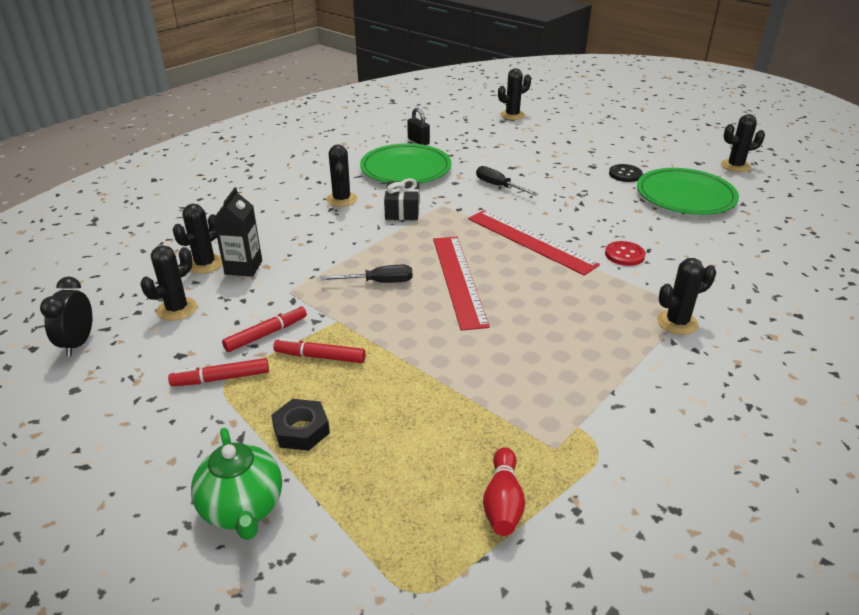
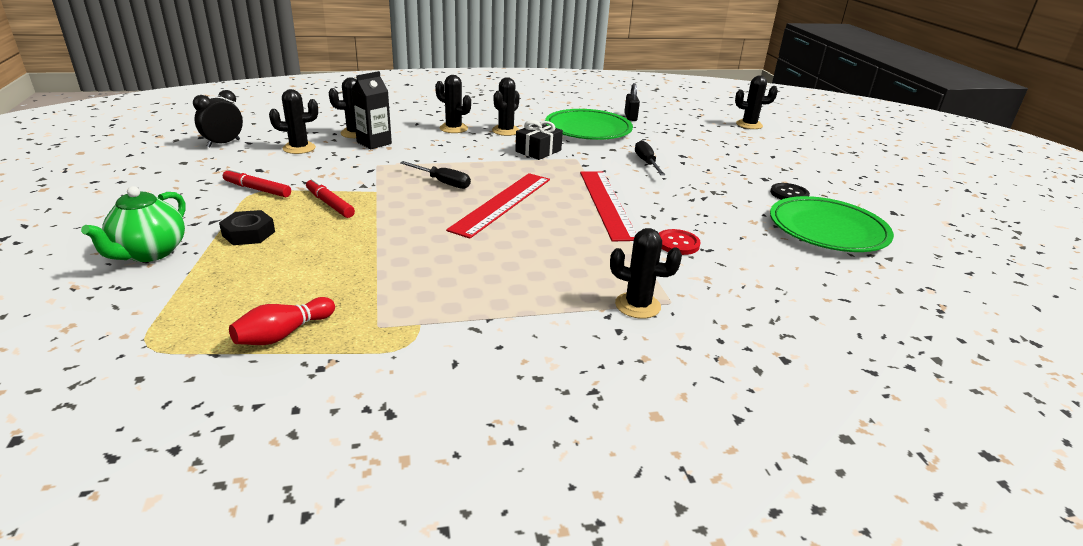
camera: 35 degrees right, 5 degrees down
red marker [222,306,307,352] -> none
black cactus [721,114,765,172] -> black cactus moved to [435,75,471,133]

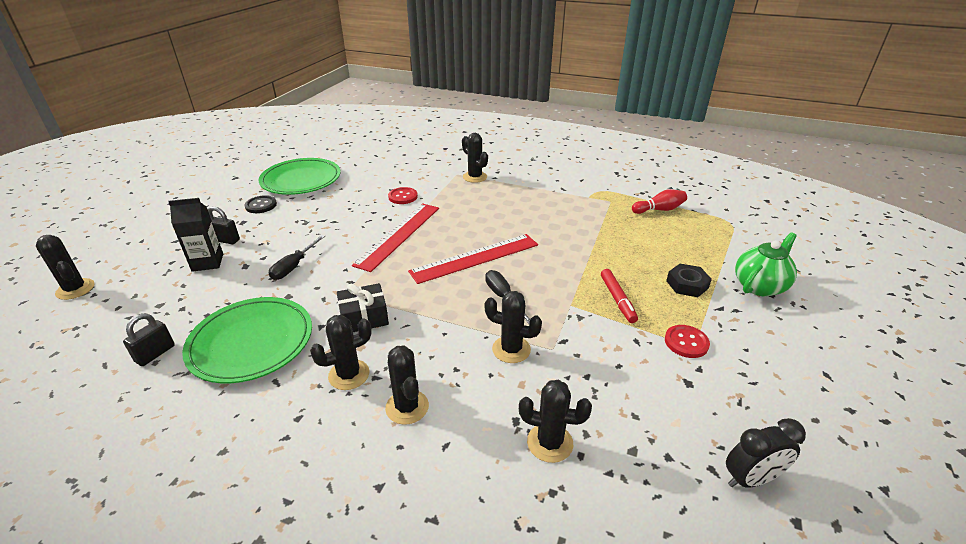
camera: 145 degrees left, 5 degrees up
red marker [223,168,291,198] -> red button [665,325,710,358]
black cactus [269,89,318,154] -> black cactus moved to [485,291,542,363]
black carton [351,71,392,149] -> black carton moved to [168,198,223,272]
none -> black padlock [208,206,240,244]

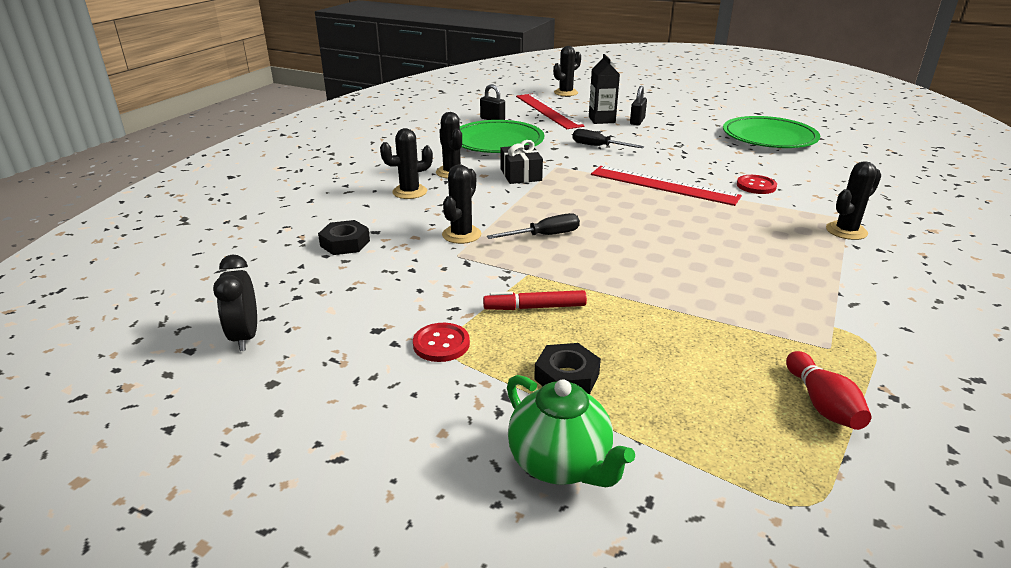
camera: 95 degrees right, 5 degrees down
black button [245,195,277,213] -> none
red ruler [408,234,538,284] -> red ruler moved to [516,94,585,129]
black cactus [519,380,592,463] -> black nut [318,220,370,255]

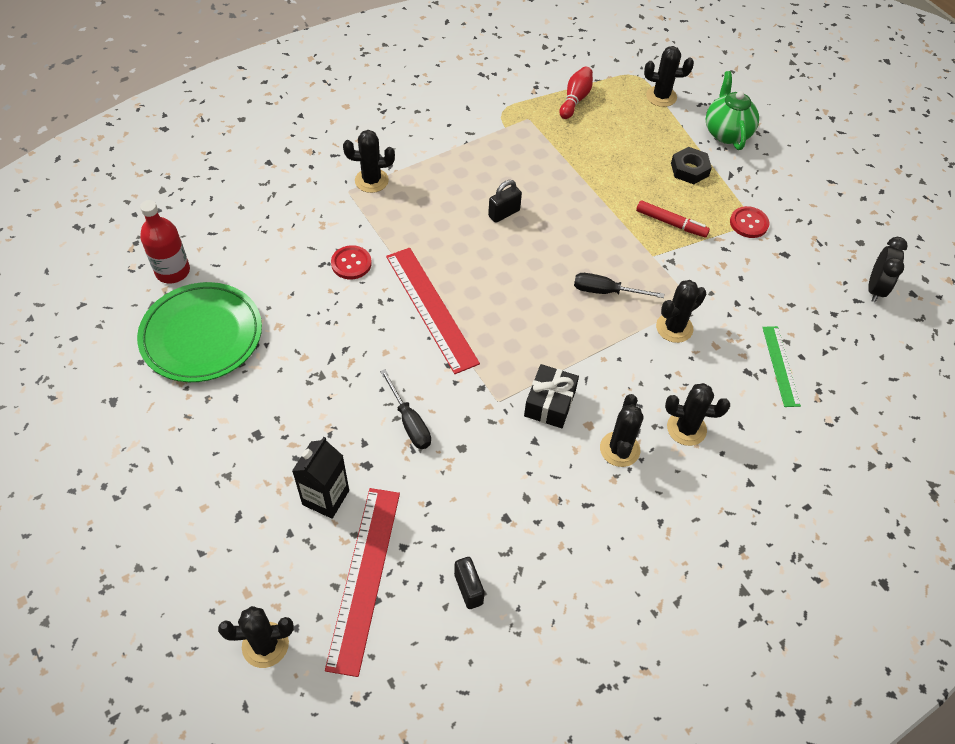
camera: 150 degrees left, 25 degrees up
black nut [318,220,370,255] -> green ruler [762,326,801,407]
green plate [460,120,544,153] -> none
black padlock [630,86,647,125] -> black padlock moved to [488,180,522,223]
none -> red bottle [140,200,190,284]
none -> black cactus [644,46,694,107]

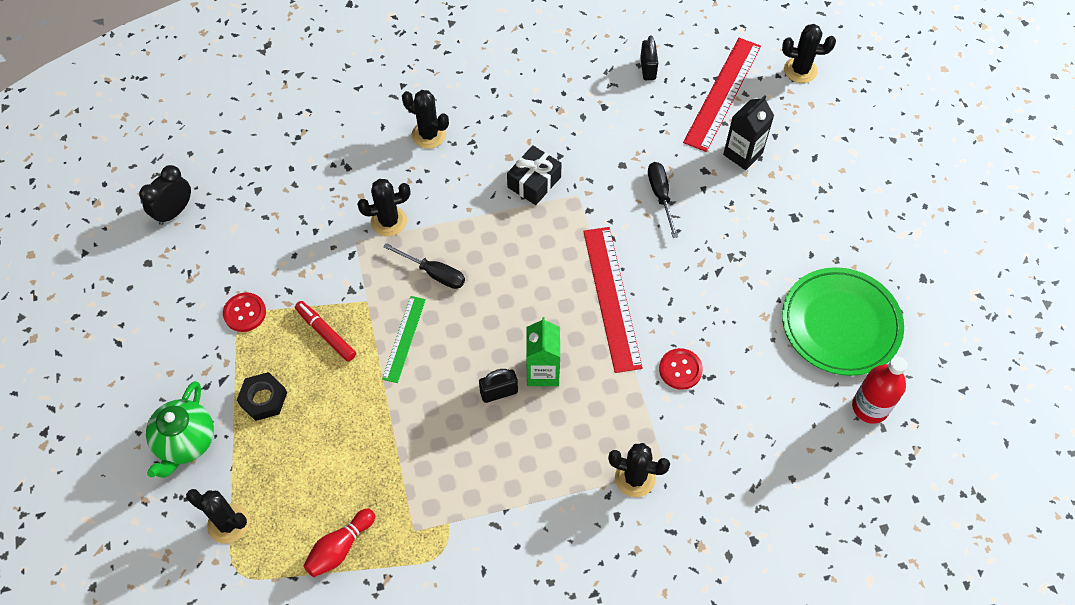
camera: 160 degrees left, 5 degrees up
black cactus [600,394,644,467] -> none
green ruler [762,326,801,407] -> green ruler moved to [382,296,426,383]
none -> green carton [526,317,560,386]

